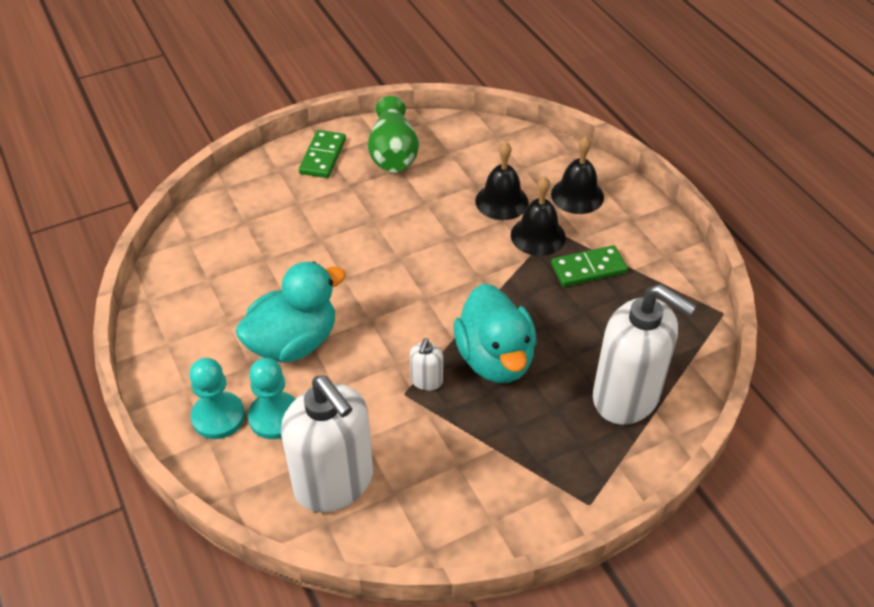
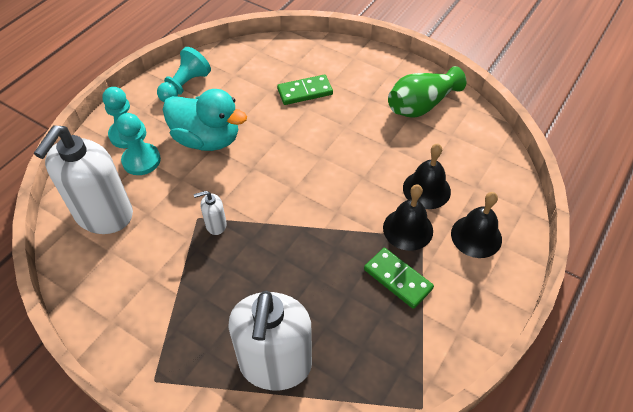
camera: 60 degrees right, 5 degrees up
green domino [299,130,346,178] -> green domino moved to [277,75,333,105]
turquoise duck [454,284,537,383] -> none
none -> turquoise pawn [157,47,211,102]

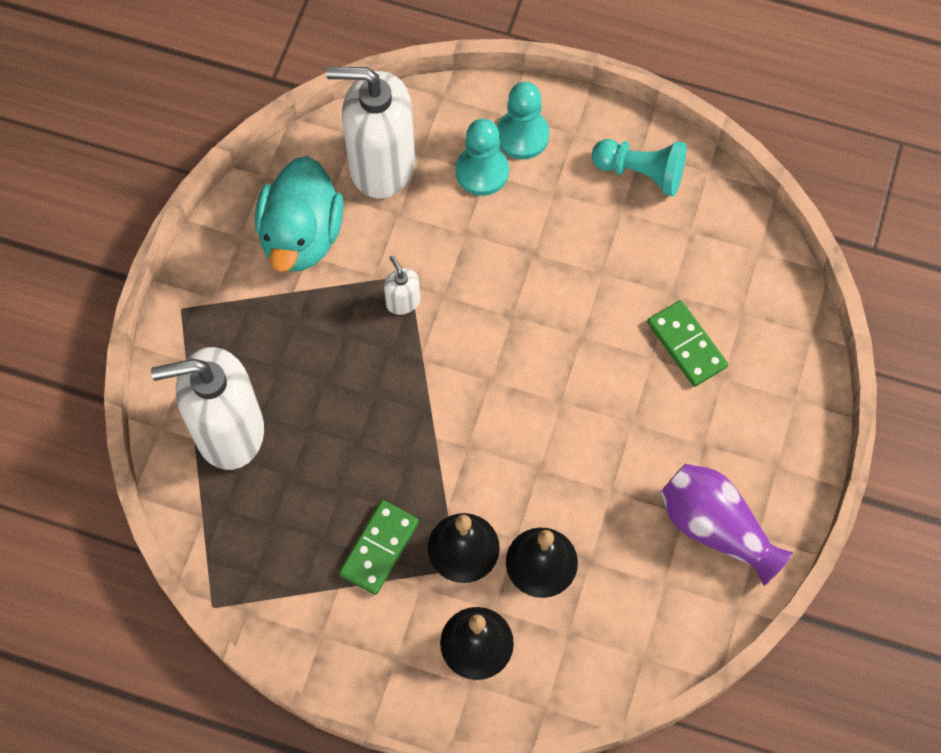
camera: 75 degrees right, 15 degrees up
turquoise duck [163,89,247,151] -> turquoise duck moved to [255,156,344,272]
green vase [388,66,466,118] -> purple vase [660,463,793,586]

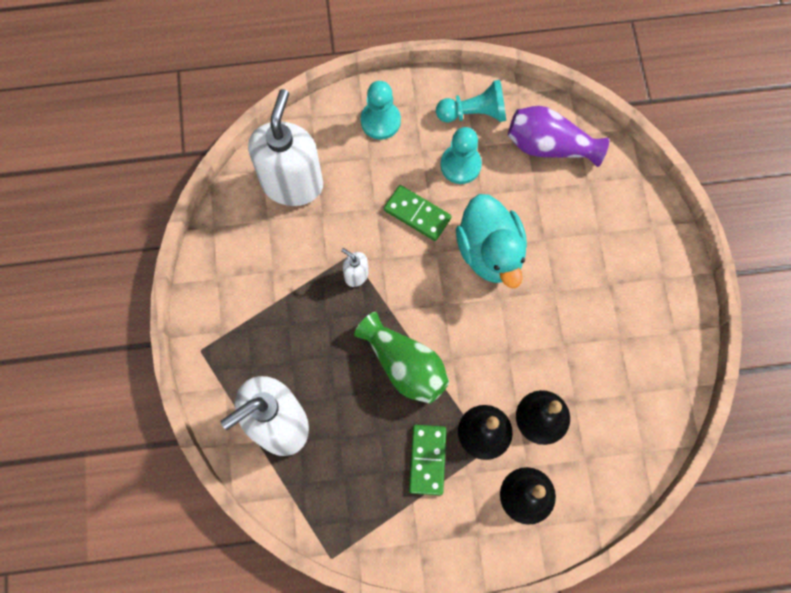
camera: 25 degrees left, 5 degrees up
turquoise duck [255,156,344,272] -> turquoise duck moved to [456,194,527,288]
white soap dispenser [326,67,415,198] -> white soap dispenser turned 120 degrees clockwise [248,89,323,206]
turquoise pawn [455,119,509,196] -> turquoise pawn moved to [440,127,482,184]
green domino [647,300,728,387] -> green domino moved to [384,185,452,241]
purple vase [660,463,793,586] -> purple vase moved to [508,106,609,167]
none -> green vase [354,312,449,403]

